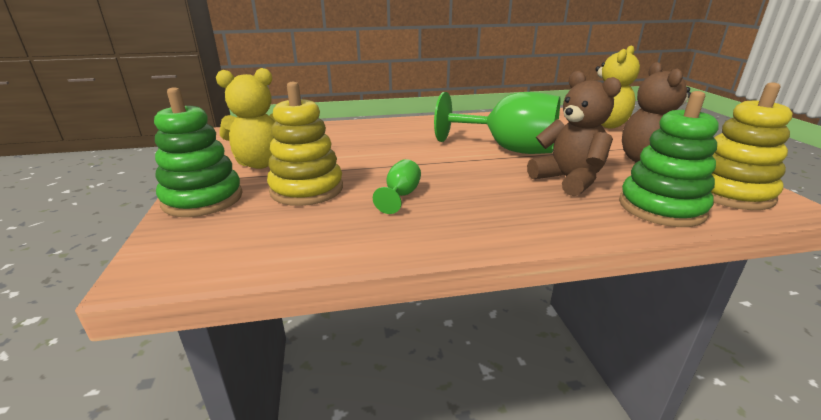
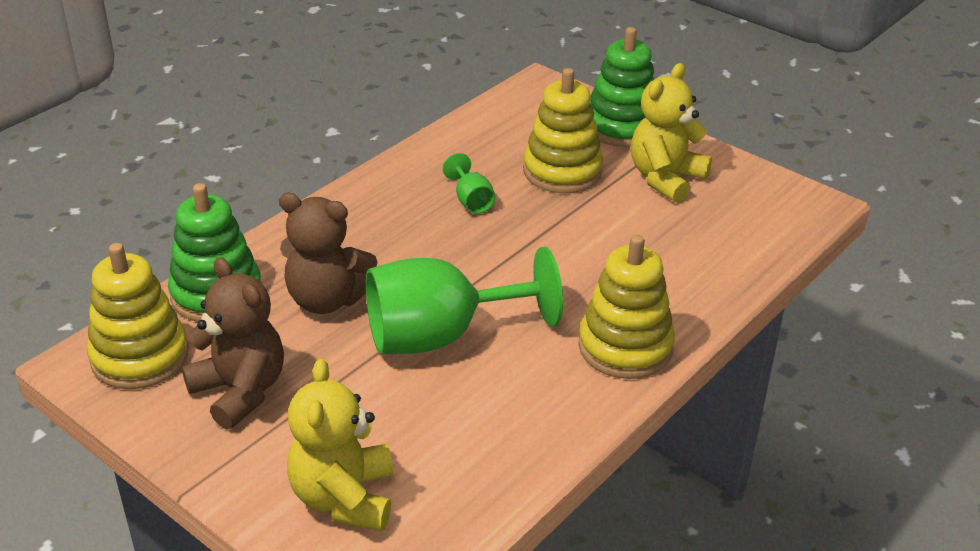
camera: 140 degrees right, 10 degrees up
none -> yellow stacking toy [578,235,675,379]

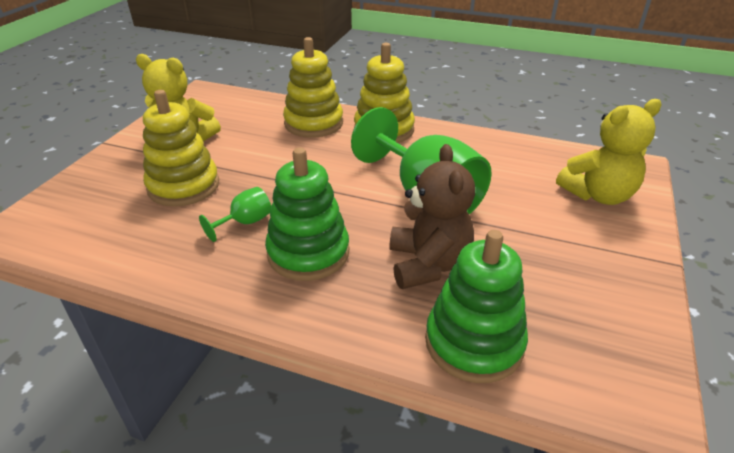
camera: 110 degrees left, 0 degrees up
yellow stacking toy [87,243,189,389] -> yellow stacking toy moved to [283,37,343,138]
brown teddy bear [182,257,284,429] -> none
green stacking toy [590,27,655,147] -> green stacking toy moved to [265,148,349,281]

